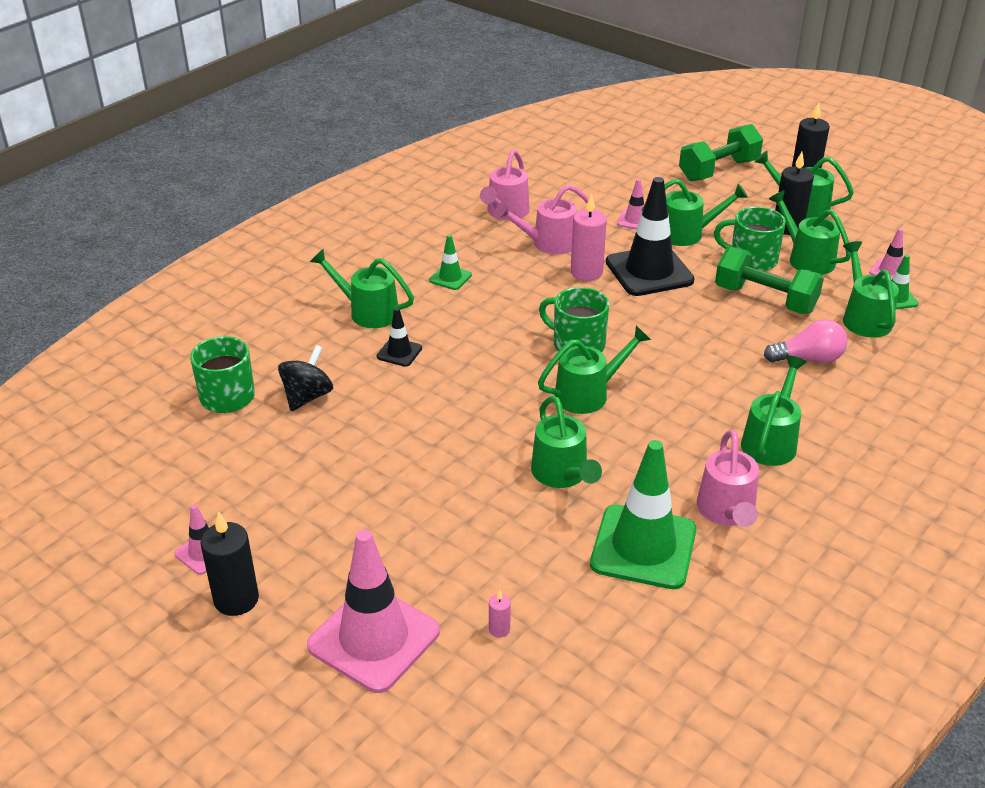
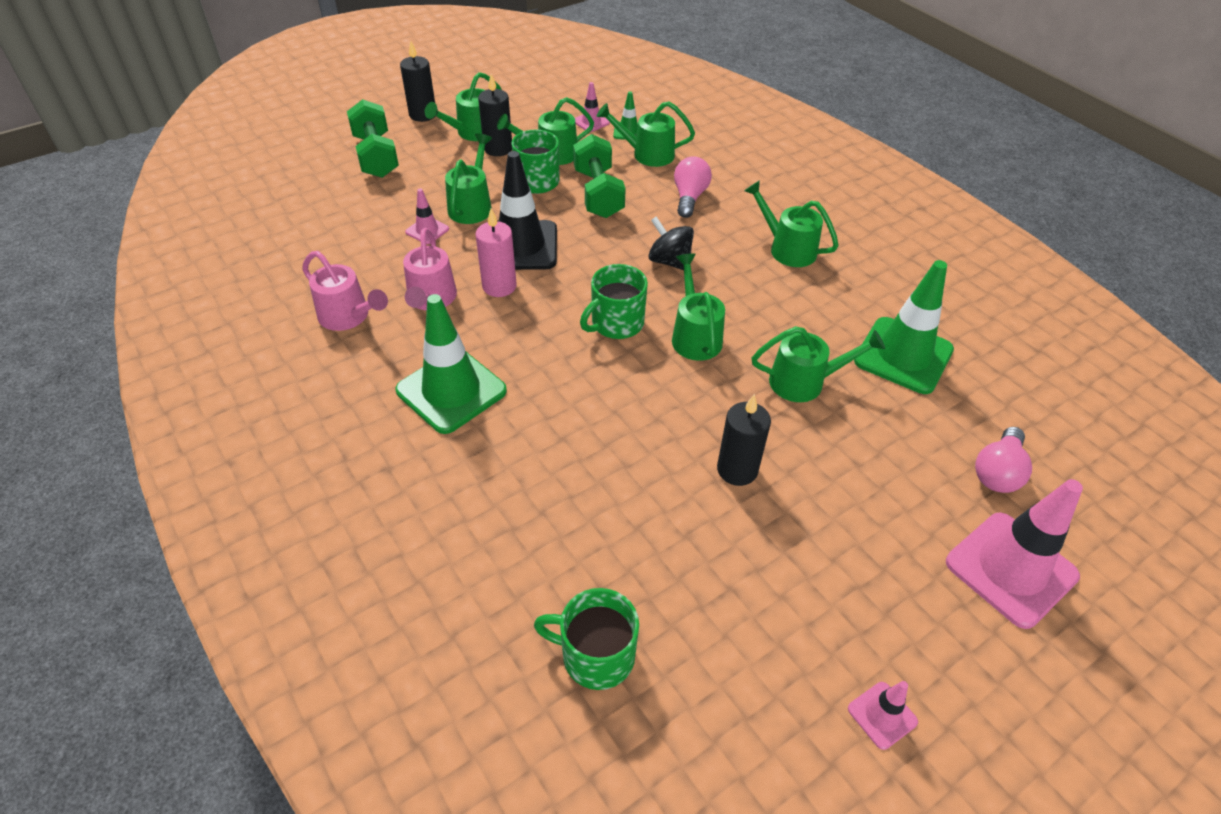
camera: 75 degrees left, 10 degrees up
black candle [200,511,259,616] -> black candle moved to [717,394,771,486]
black spinning top [278,345,333,411] -> black spinning top moved to [648,216,694,270]
green watering can [310,249,414,328] -> none
black traffic cone [376,308,422,367] -> none
green traffic cone [429,235,472,290] -> green traffic cone [395,294,507,434], size x2.13
pink candle [489,590,511,638] -> pink light bulb [975,427,1032,493]
pink watering can [697,430,759,527] -> none
green dumbbell [715,247,824,314] -> green dumbbell turned 60 degrees counterclockwise [573,134,626,218]

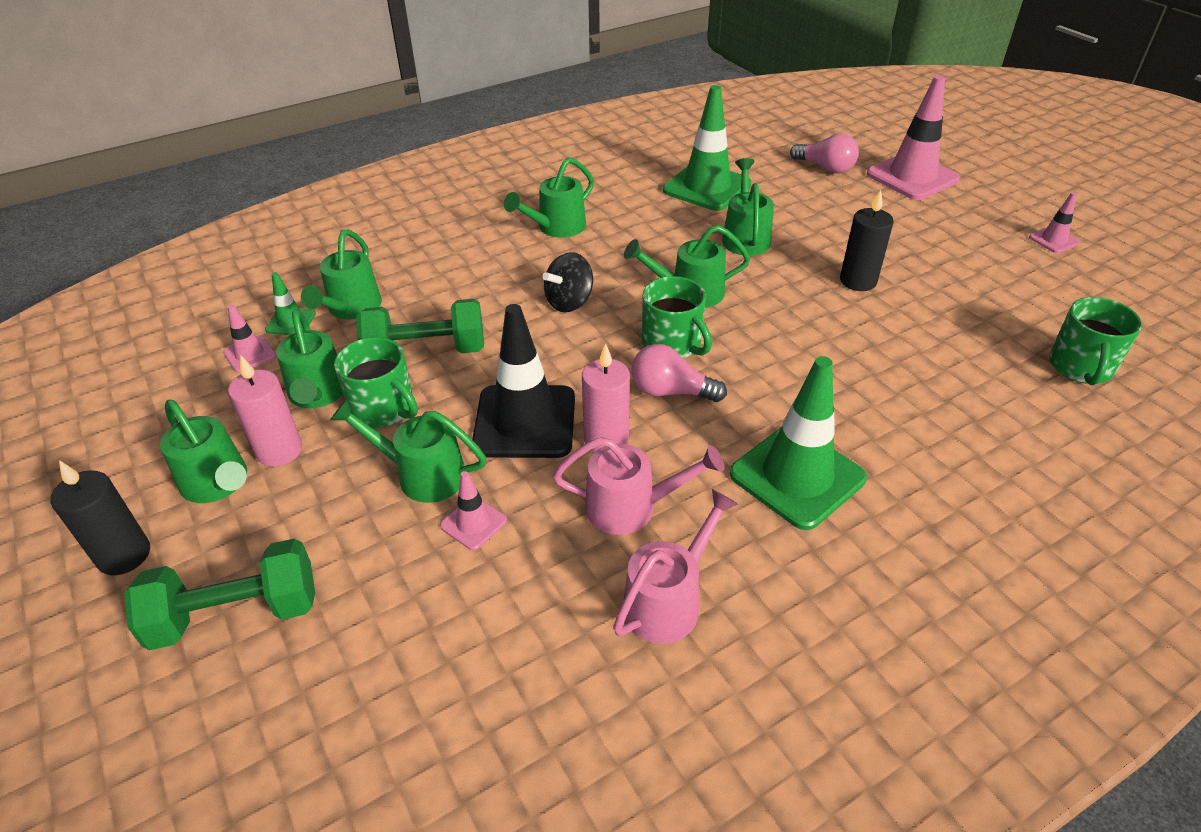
camera: 85 degrees left, 5 degrees down
black candle [478,74,512,156] -> pink candle [228,355,302,467]
pink light bulb [674,156,712,218] -> pink light bulb moved to [631,344,727,402]

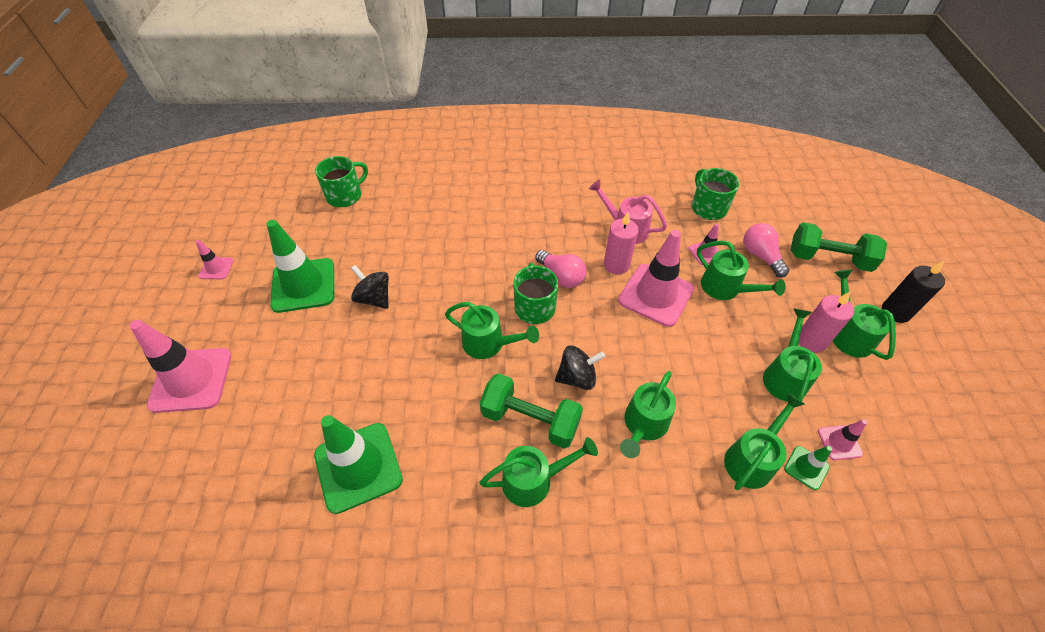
camera: 150 degrees left, 10 degrees up
green mug [334,337,418,428] -> green mug moved to [692,168,739,220]
green dumbbell [356,299,484,353] -> green dumbbell moved to [480,373,583,449]
black traffic cone [472,304,575,458] -> pink traffic cone [618,230,694,327]
pink watering can [613,489,738,644] -> none
green watering can [722,158,774,256] -> green watering can moved to [620,371,676,458]
green traffic cone [730,356,867,530] -> green traffic cone moved to [267,220,334,313]
pink light bulb [790,133,859,173] -> pink light bulb moved to [744,223,789,277]
black candle [840,190,894,291] -> black spinning top [351,265,389,309]

